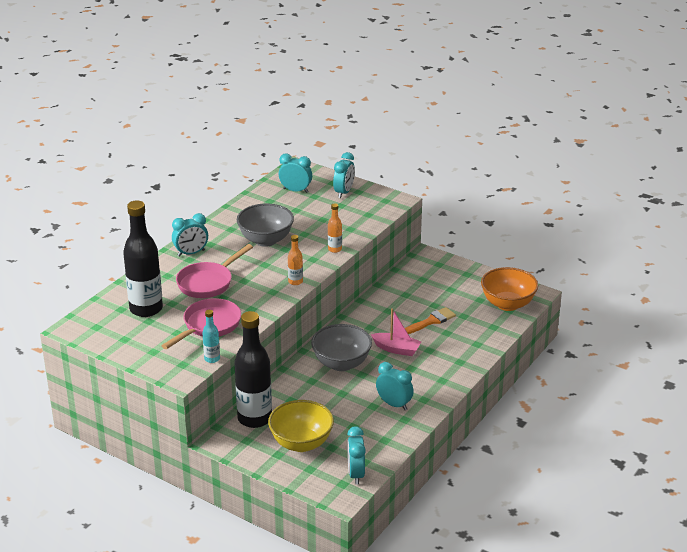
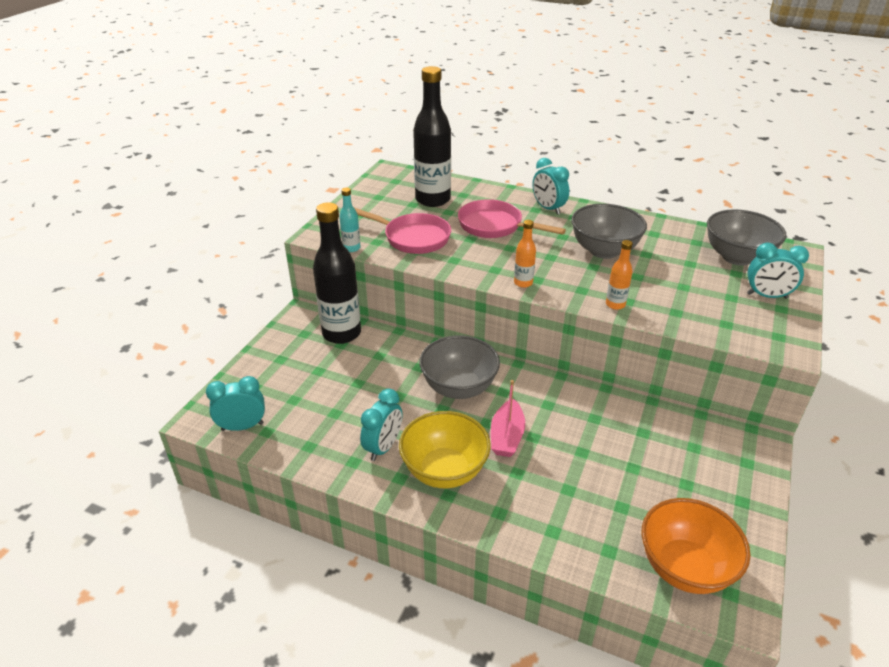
camera: 80 degrees right, 5 degrees up
yellow bowl [268,400,334,452] -> yellow bowl moved to [399,411,491,488]
turquoise clock [279,154,312,193] -> grey bowl [707,209,787,266]
orange brush [405,307,456,334] -> none

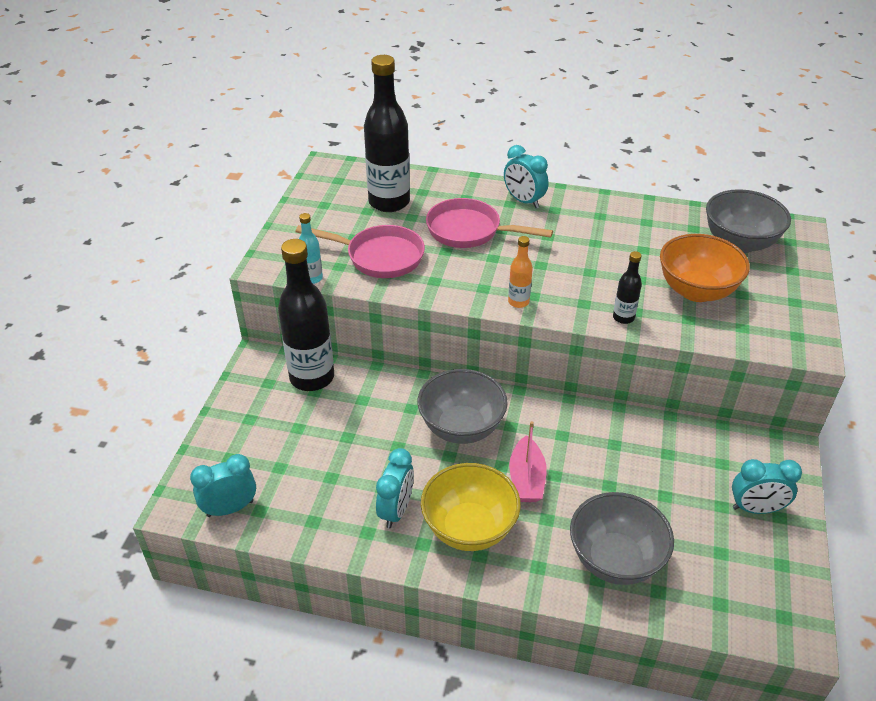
camera: 10 degrees left, 5 degrees up
grey bowl [571,204,647,259] -> grey bowl moved to [570,492,674,585]
orange bottle [606,240,633,310] -> black bottle [613,251,642,324]
orange bowl [641,498,751,594] -> orange bowl moved to [660,234,750,302]
turquoise clock [747,243,809,299] -> turquoise clock moved to [732,459,802,514]

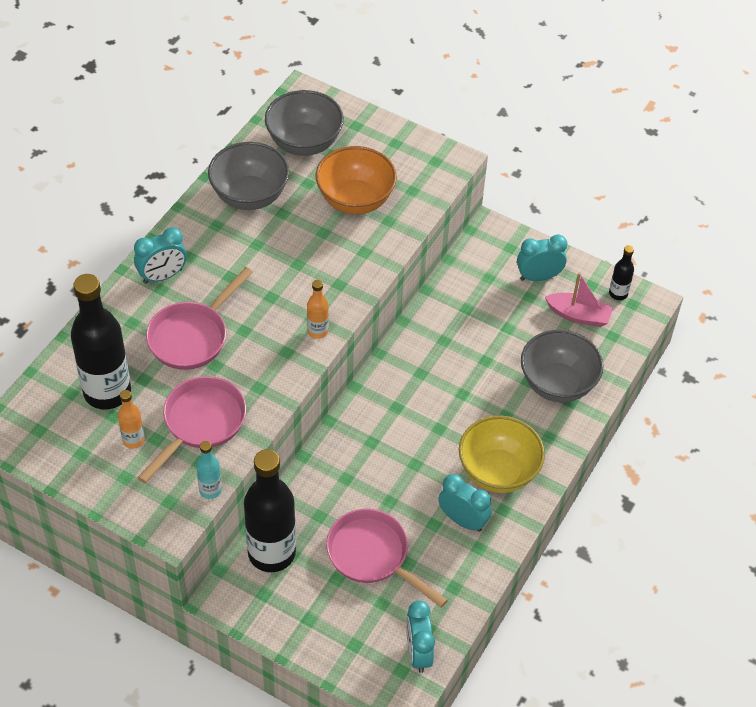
camera: 75 degrees left, 10 degrees up
grey bowl [418,369,508,444] -> grey bowl moved to [208,142,289,210]
pink boat [509,421,547,502] -> pink boat moved to [545,272,613,327]
black bottle [613,251,642,324] -> black bottle moved to [609,245,634,300]
turquoise clock [732,459,802,514] -> turquoise clock turned 120 degrees counterclockwise [517,235,567,281]
none -> orange bottle [118,390,145,448]
none -> pink pan [326,509,448,608]

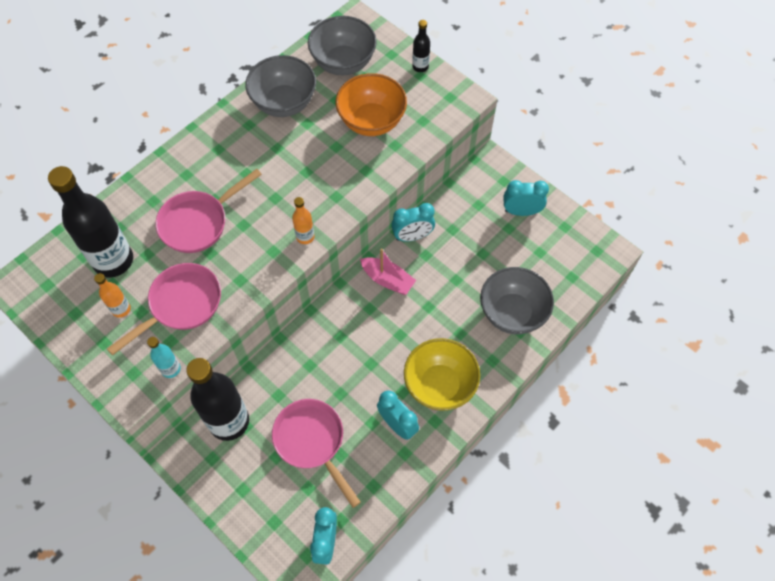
camera: 15 degrees right, 10 degrees up
turquoise clock [134,227,187,284] -> turquoise clock moved to [391,203,435,242]
pink boat [545,272,613,327] -> pink boat moved to [360,249,416,295]
black bottle [609,245,634,300] -> black bottle moved to [412,20,430,72]

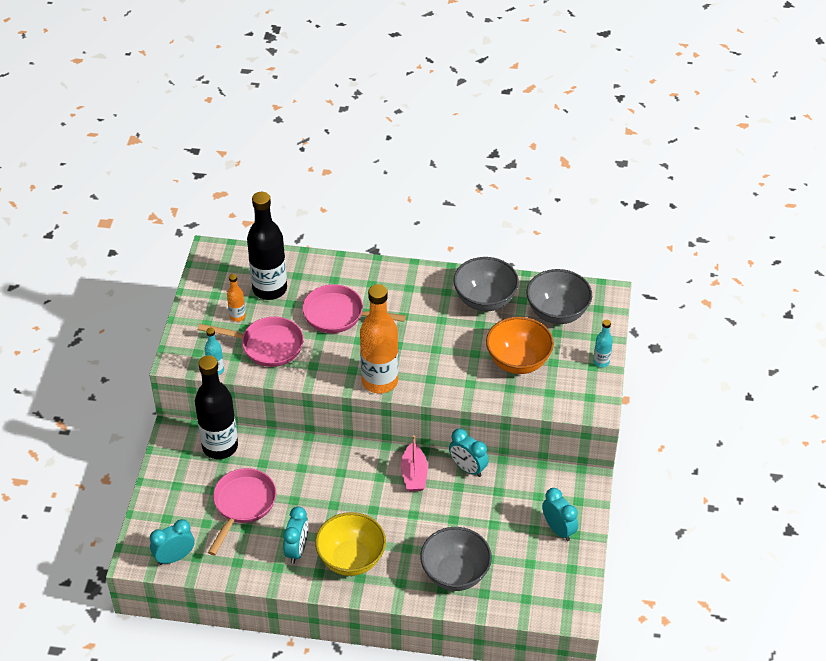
camera: 55 degrees right, 15 degrees down
orange bottle [292,197,314,244] -> orange bottle [360,284,399,394], size x2.21
black bottle [412,20,430,72] -> turquoise bottle [593,319,613,367]

